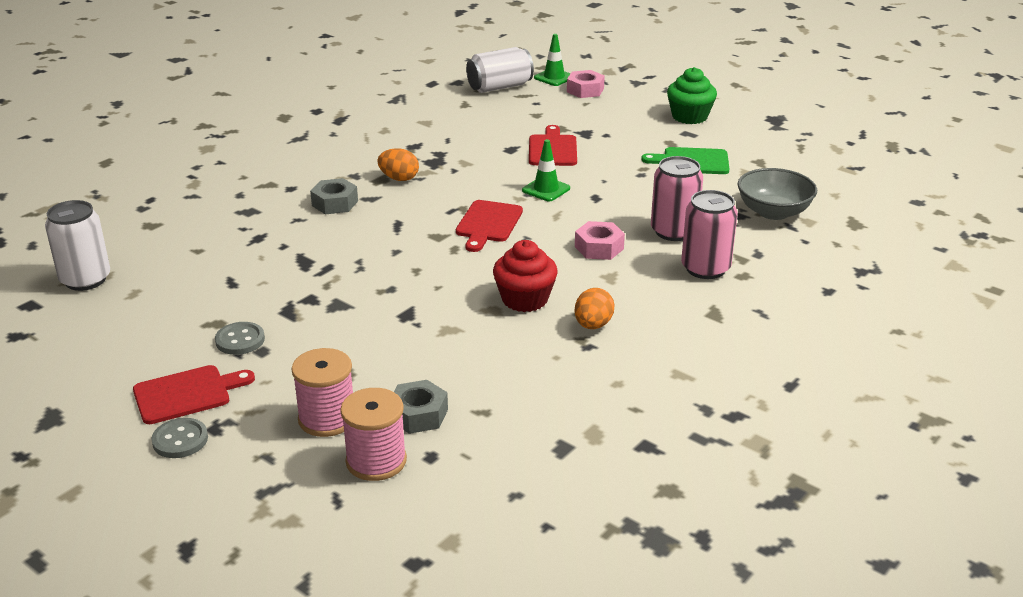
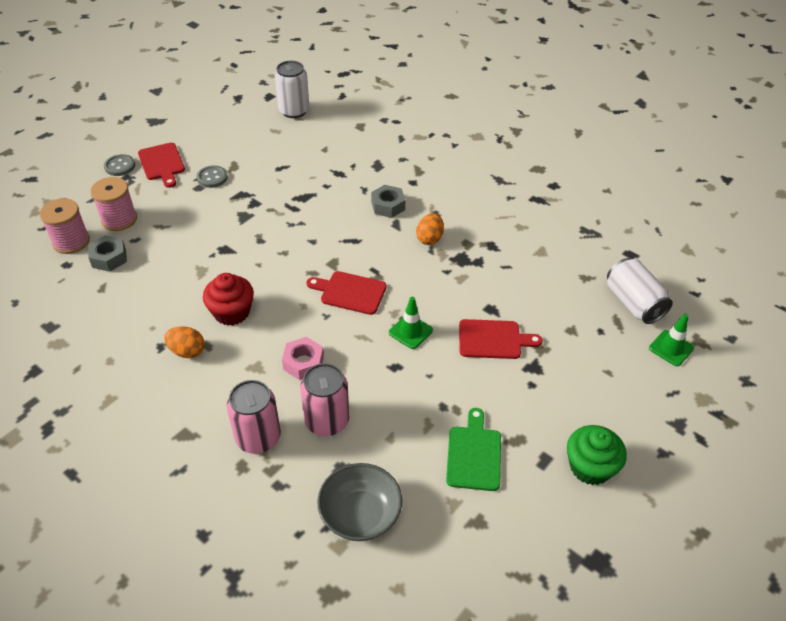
camera: 90 degrees right, 15 degrees up
pink nut [567,70,605,98] -> none

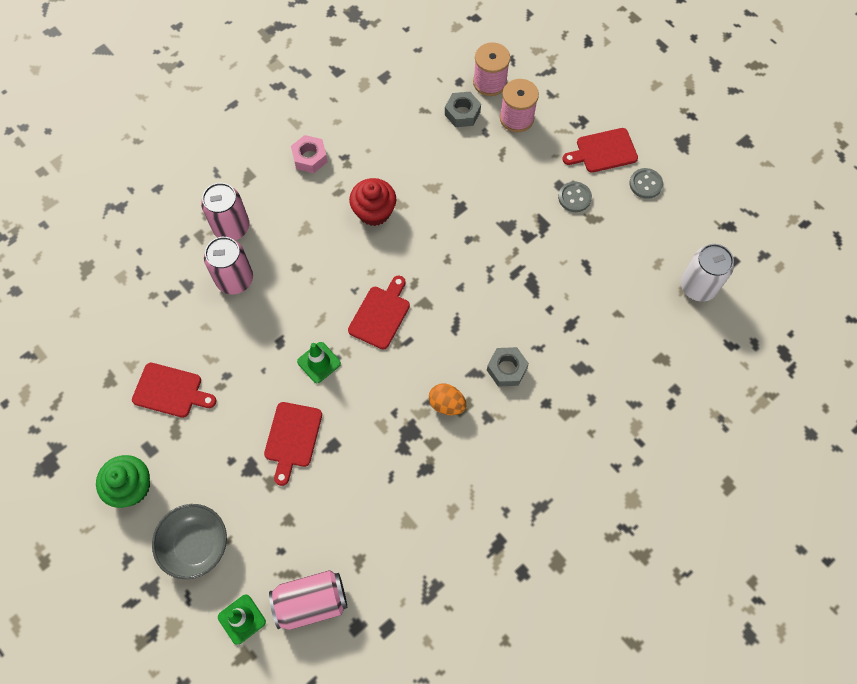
camera: 100 degrees right, 20 degrees up
grey button [104,154,135,176] -> grey button moved to [629,168,663,199]
orange egg [164,326,204,358] -> none
pink nut [282,337,324,380] -> pink nut moved to [291,135,328,173]
grey bowl [317,463,402,541] -> grey bowl moved to [152,504,227,579]
green cutting board [446,408,501,491] -> red cutting board [132,363,217,418]
white can [607,258,673,324] -> pink can [269,570,347,630]

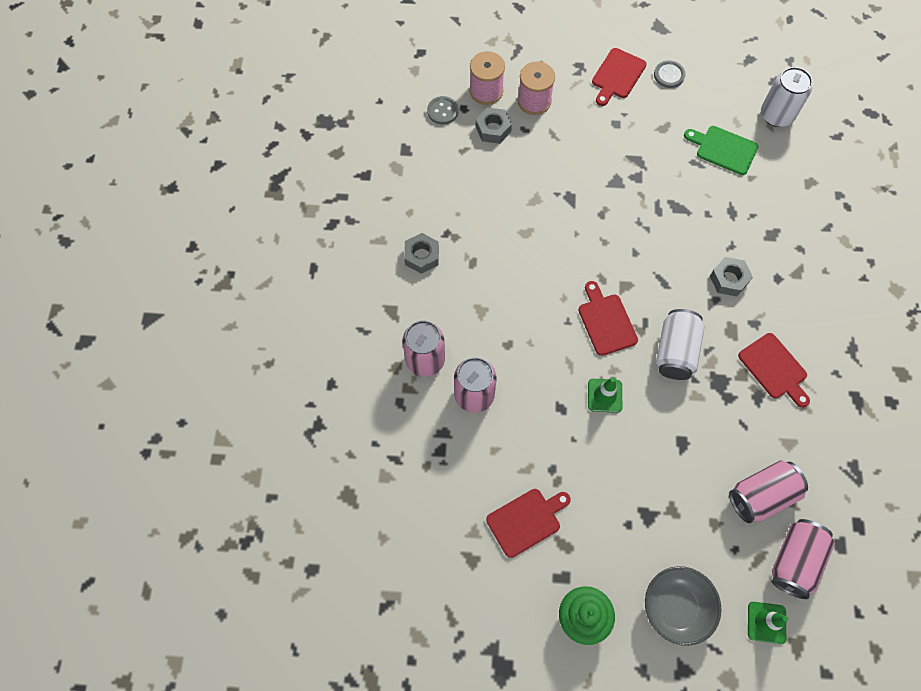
camera: 45 degrees left, 0 degrees up
red cutting board [264,402,322,486] -> red cutting board moved to [738,333,810,408]
pink nut [291,135,328,173] -> grey nut [404,233,439,274]
red cupcake [349,178,396,226] -> none
orange egg [429,383,466,415] -> none
grey button [558,181,592,212] -> grey button moved to [427,96,458,125]
none -> white can [656,309,704,380]
none -> green cutting board [684,126,759,175]
none -> pink can [729,460,808,523]

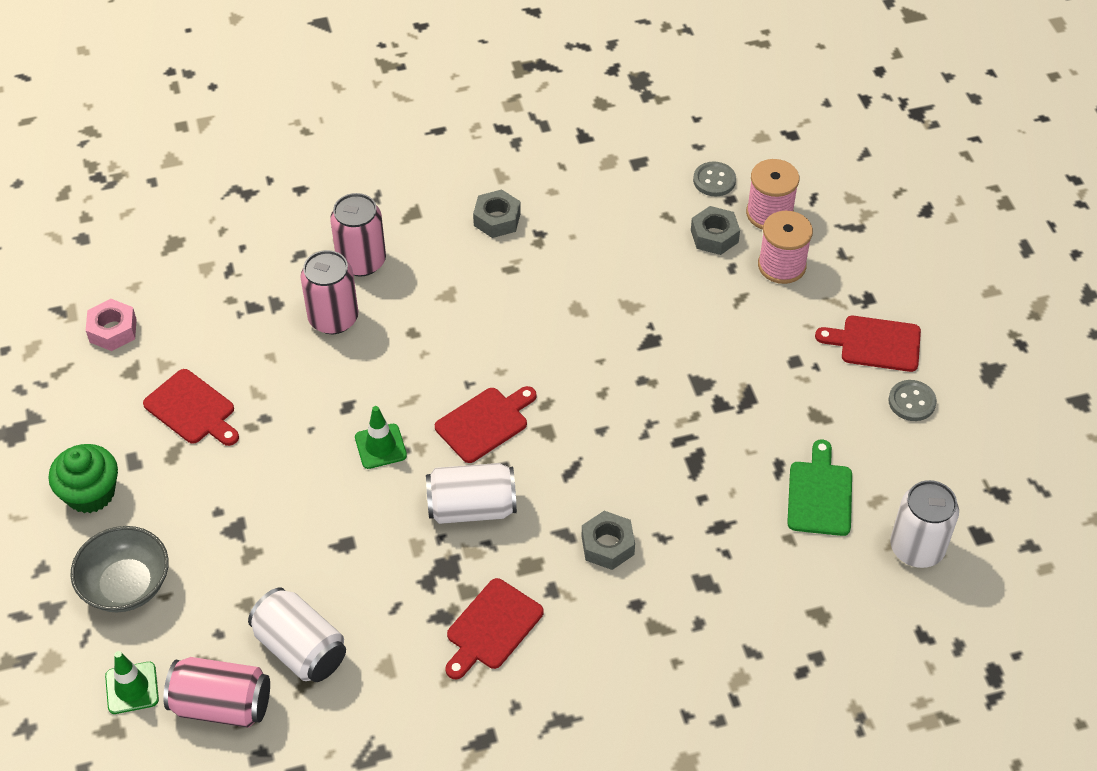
camera: 70 degrees right, 15 degrees down
pink can [729,460,808,523] -> white can [248,588,346,682]
none -> pink nut [86,299,137,351]

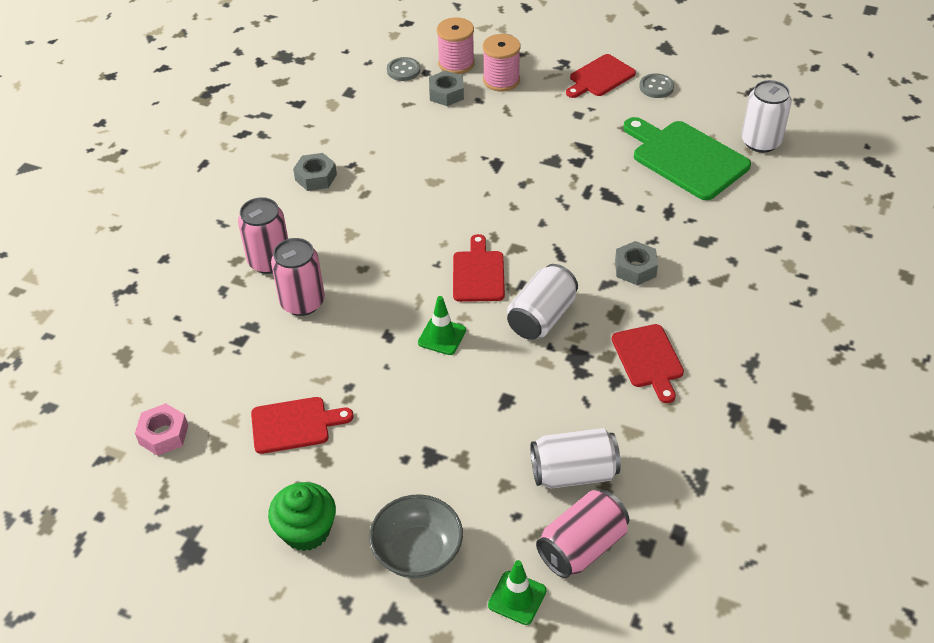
camera: 50 degrees left, 5 degrees down
green cutting board [787,440,852,536] -> green cutting board [623,117,751,200], size x1.62

